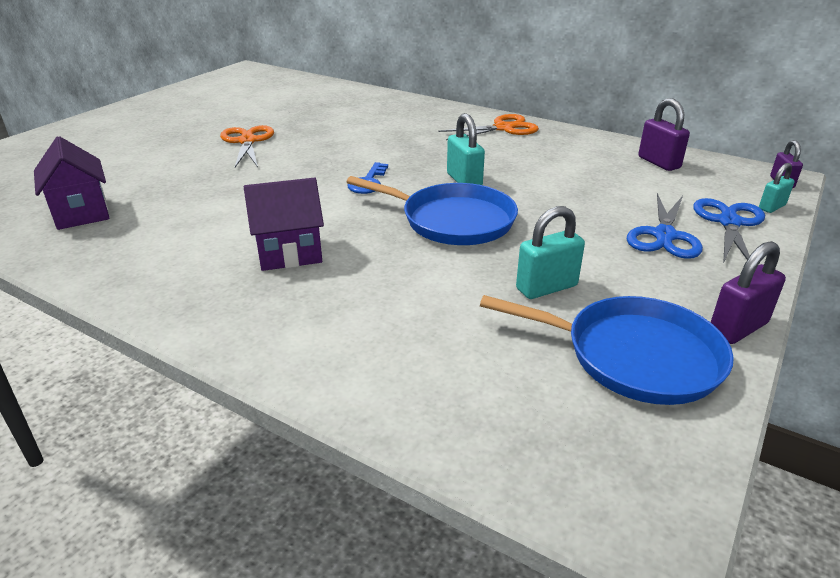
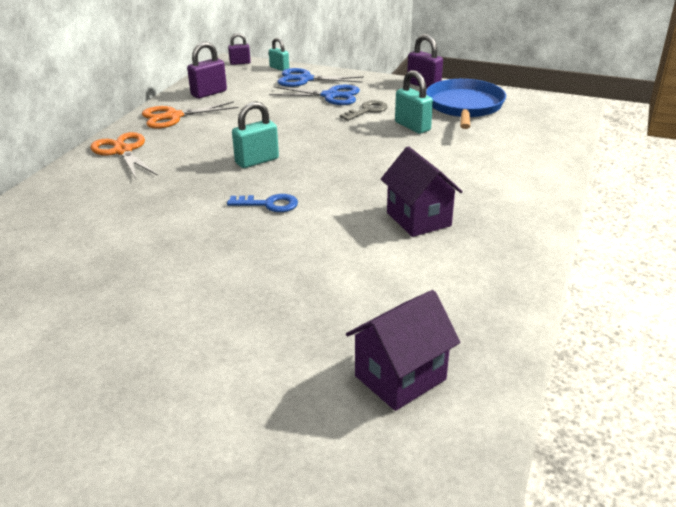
camera: 100 degrees left, 0 degrees up
orange scissors [220,125,274,167] -> orange scissors moved to [142,101,238,129]
blue pan [347,176,518,245] -> none
none -> grey key [340,100,388,121]

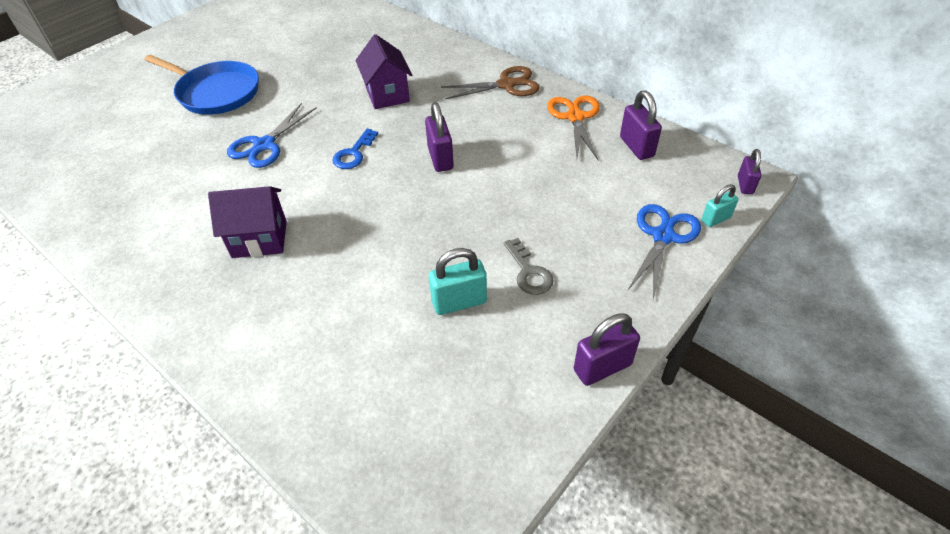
camera: 110 degrees right, 15 degrees up
orange scissors [90,132,158,179] -> brown scissors [441,66,540,99]
turquoise padlock [232,101,279,168] -> purple padlock [425,102,454,172]
blue scissors [269,85,360,105] -> blue scissors moved to [227,103,317,168]
purple house [346,290,460,411] -> purple house moved to [356,34,412,109]
blue pan [426,79,506,129] -> blue pan moved to [145,55,259,115]

